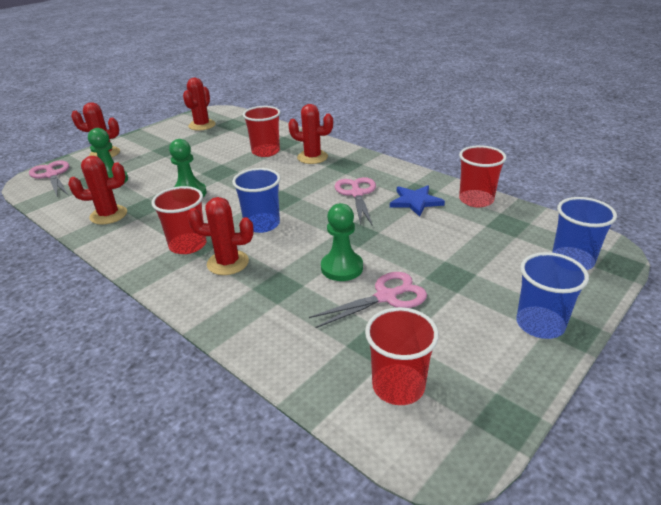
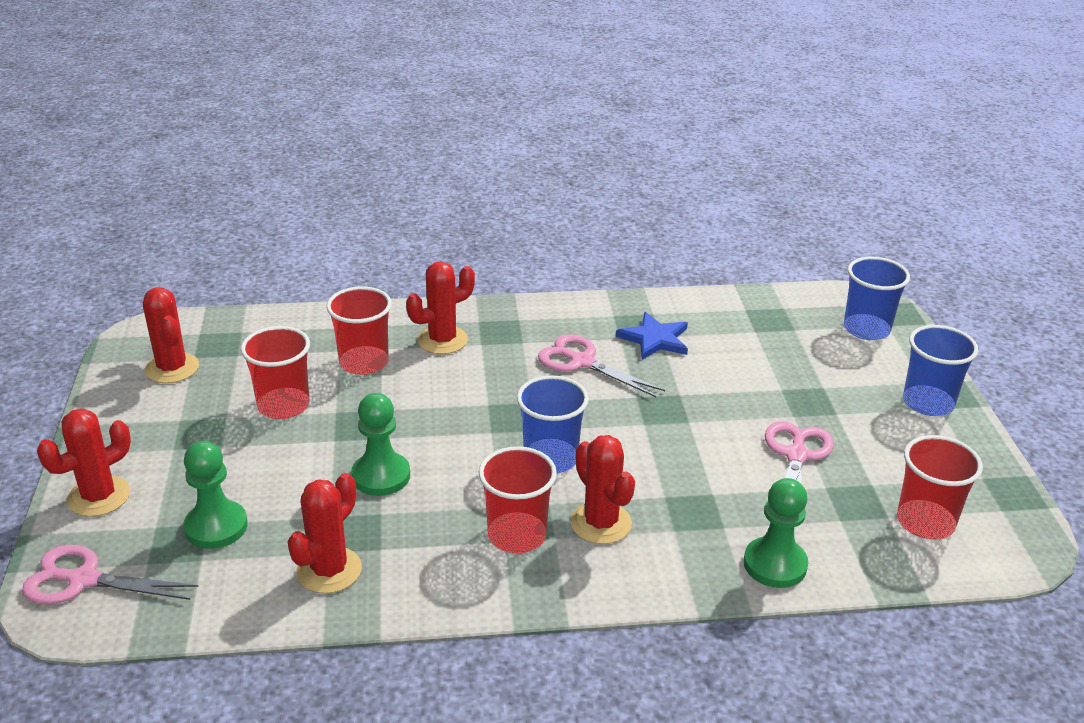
camera: 50 degrees left, 0 degrees up
red cactus [187,197,254,275] -> red cactus turned 75 degrees counterclockwise [570,435,635,544]
green pawn [321,203,363,281] -> green pawn moved to [744,478,808,588]
red cup [459,145,506,207] -> red cup moved to [241,326,310,419]

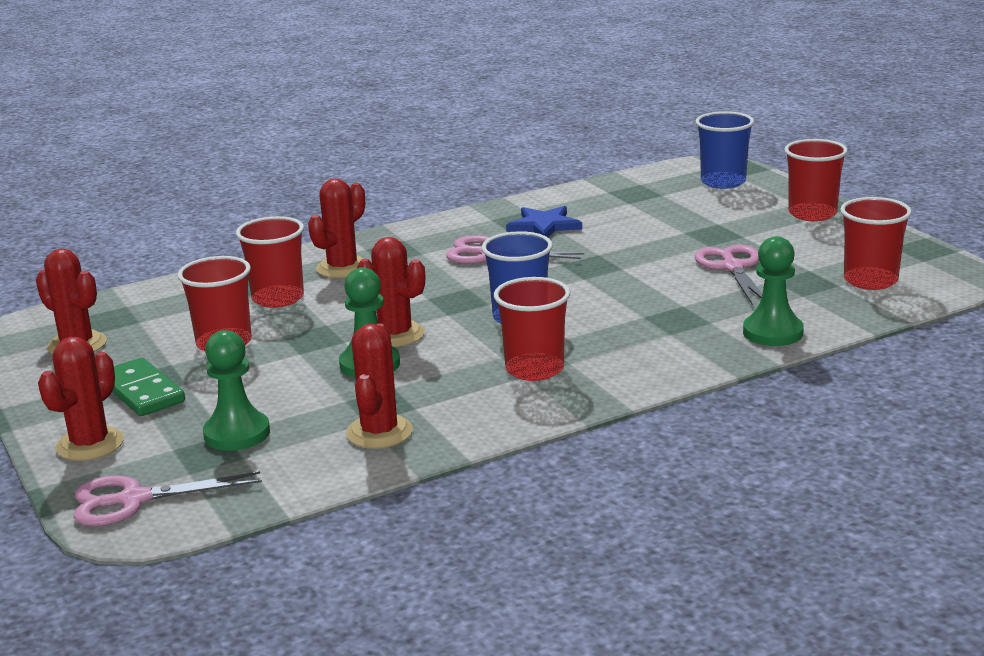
camera: 20 degrees left, 10 degrees down
red cactus [570,435,635,544] -> red cactus moved to [357,237,425,347]
blue cup [903,325,978,416] -> red cup [784,139,848,221]
none -> green domino [112,358,185,416]

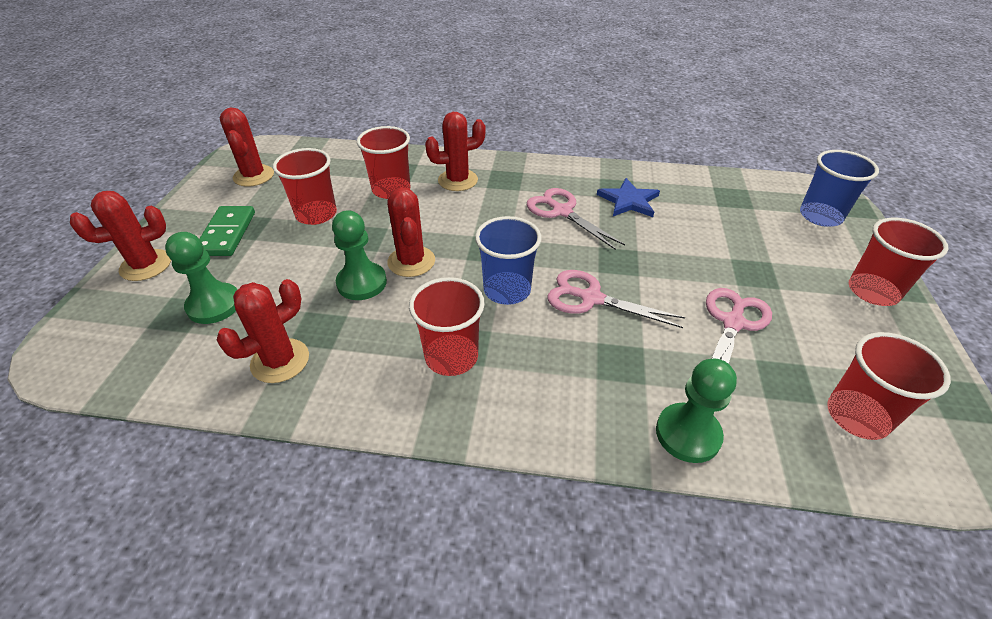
camera: 35 degrees right, 20 degrees up
pink scissors [73,471,262,526] -> pink scissors moved to [547,270,686,328]

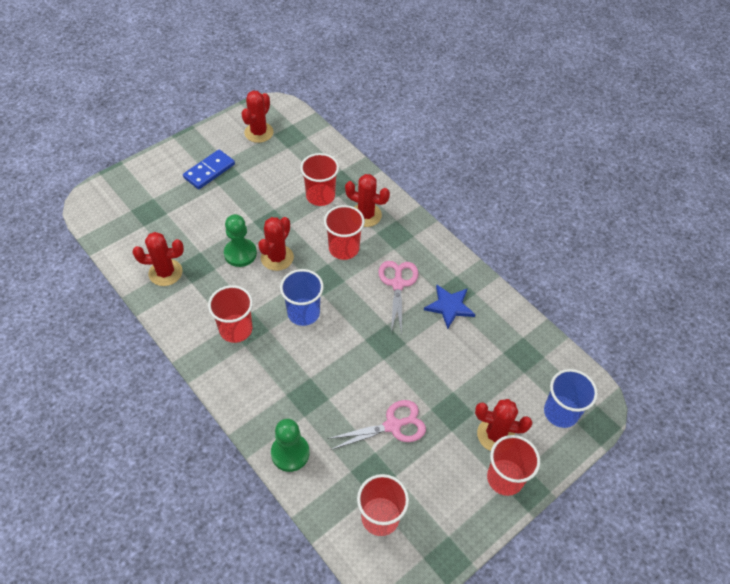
camera: 40 degrees right, 10 degrees up
red cactus [70,191,171,281] -> red cactus moved to [475,399,532,451]
green pawn [165,232,237,324] -> none
green domino [199,206,255,256] -> blue domino [183,150,235,189]
red cup [273,148,337,225] -> red cup moved to [324,205,365,260]
pink scissors [547,270,686,328] -> none

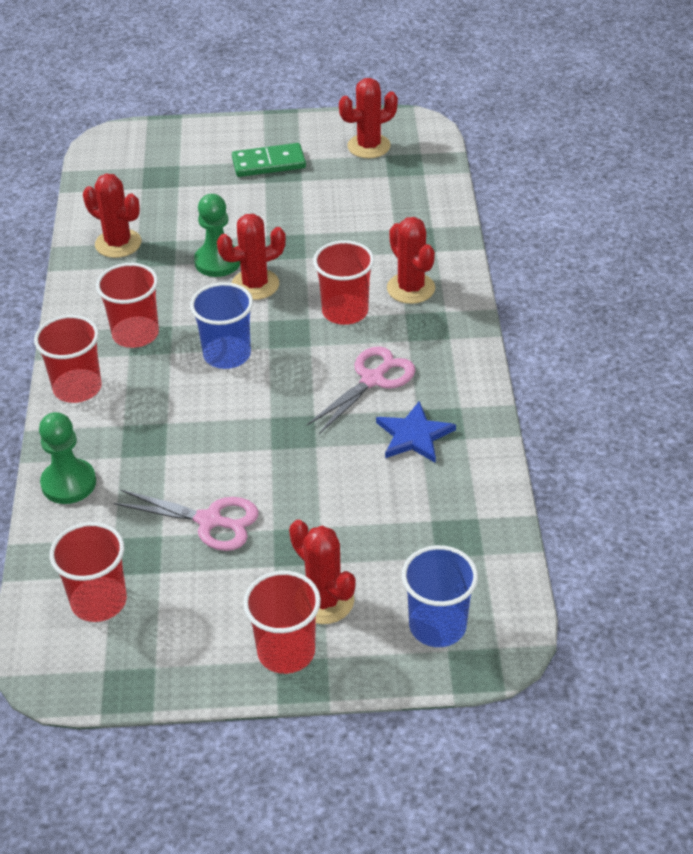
camera: 40 degrees right, 10 degrees down
blue domino [183,150,235,189] -> green domino [232,143,306,177]
red cup [300,153,339,206] -> red cup moved to [34,315,102,403]

